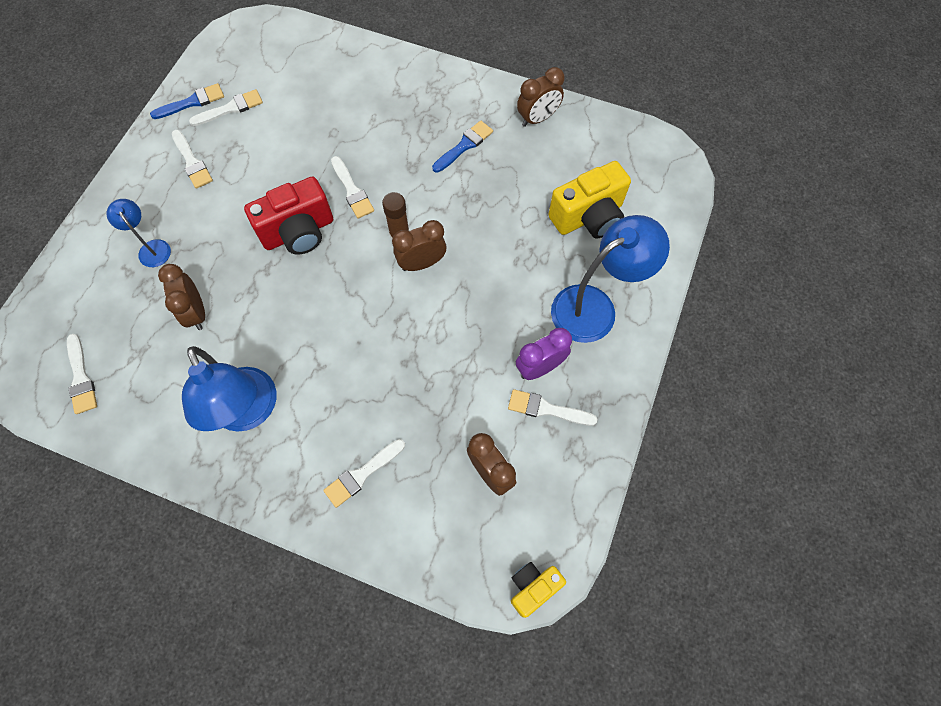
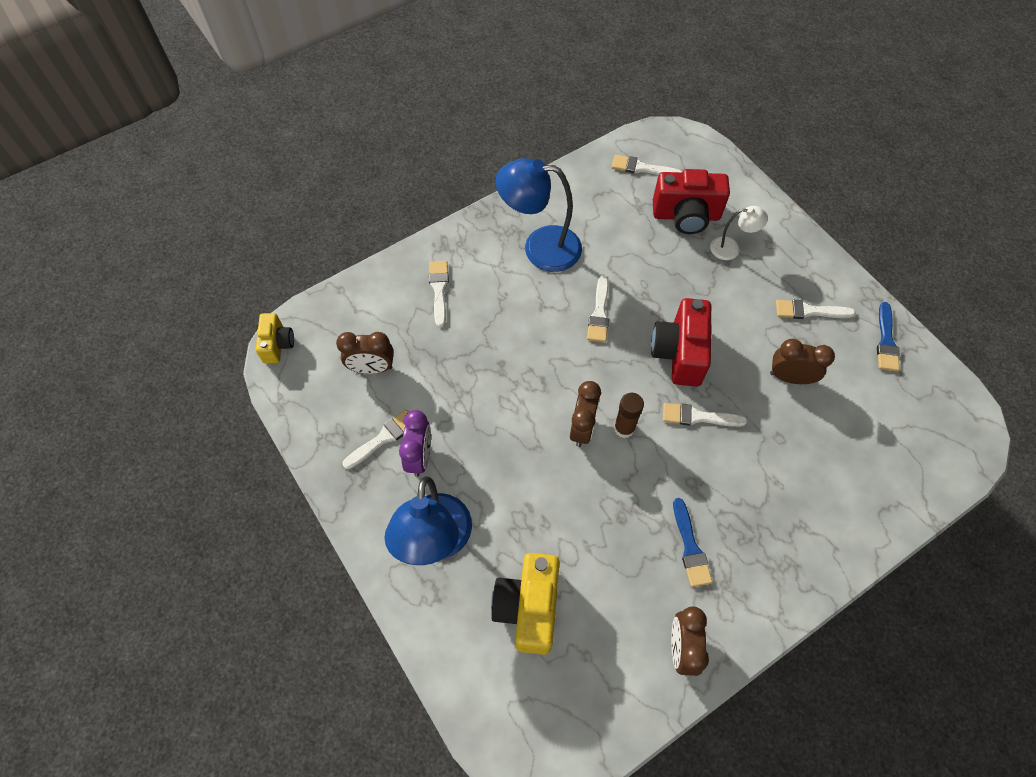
camera: 125 degrees right, 5 degrees down
blue lamp [107,199,171,267] -> white lamp [710,206,768,260]
brown clock [158,264,205,330] -> brown clock moved to [770,339,835,384]
white brush [189,89,263,126] -> white brush moved to [587,275,609,342]
none -> red camera [653,169,730,234]

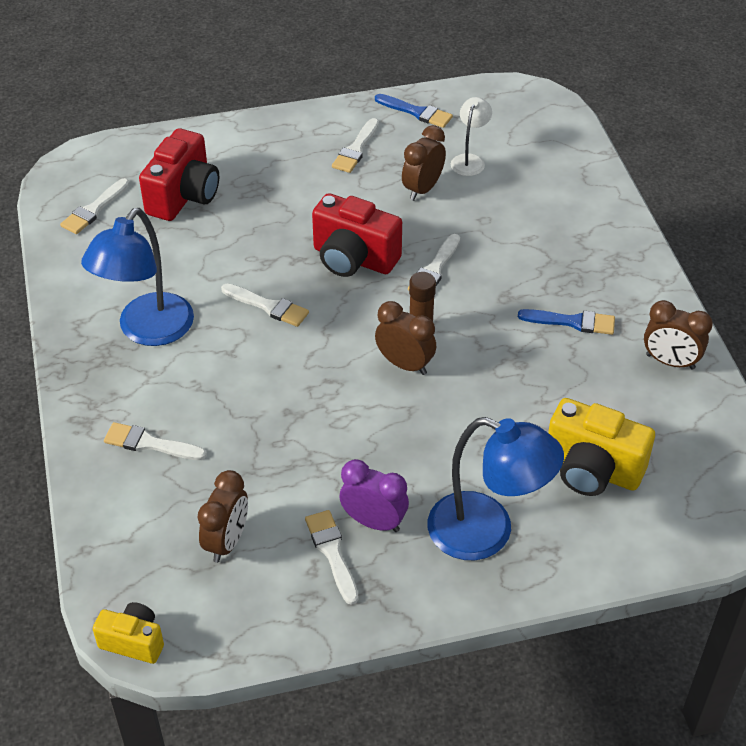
camera: 70 degrees left, 15 degrees down
white lamp [710,206,768,260] -> white lamp moved to [451,97,492,176]

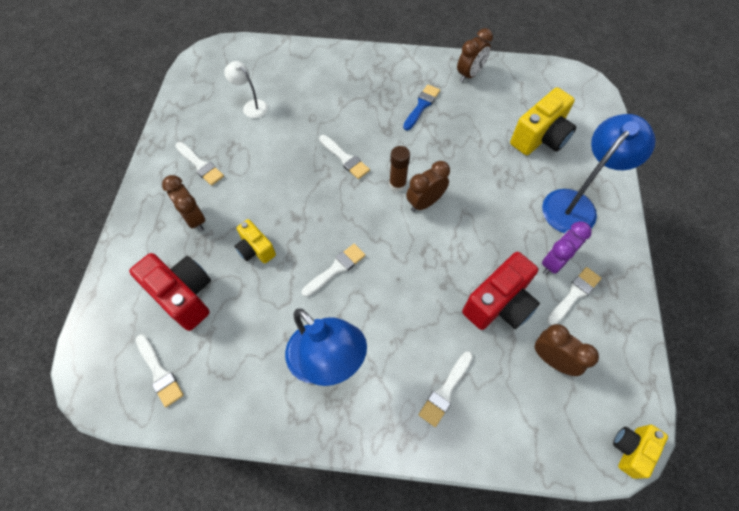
camera: 70 degrees left, 15 degrees up
white brush [305,510,358,605] -> white brush turned 135 degrees clockwise [547,267,601,325]
red camera [312,193,402,277] -> red camera moved to [462,252,540,330]
blue brush [375,94,453,128] -> none
brown clock [402,125,446,201] -> brown clock moved to [162,175,206,231]
none -> yellow camera [235,219,276,264]

